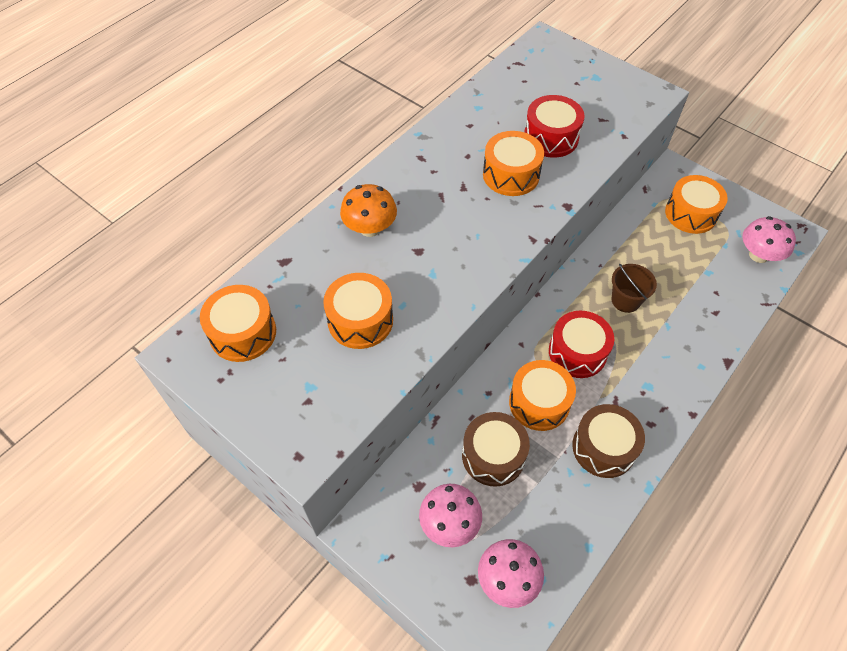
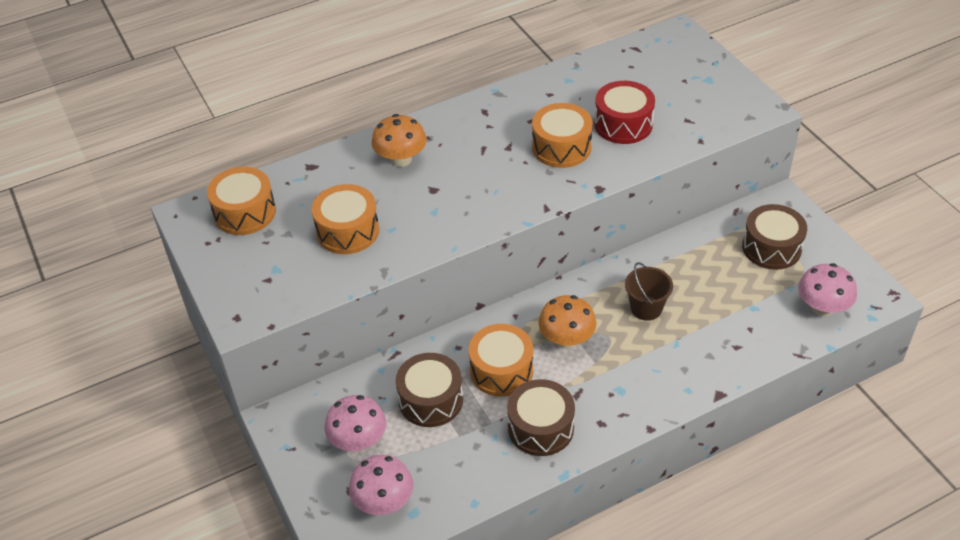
camera: 25 degrees right, 10 degrees down
red drum [549,311,614,378] -> orange mushroom [538,295,596,348]
orange drum [665,175,728,234] -> brown drum [742,204,807,270]

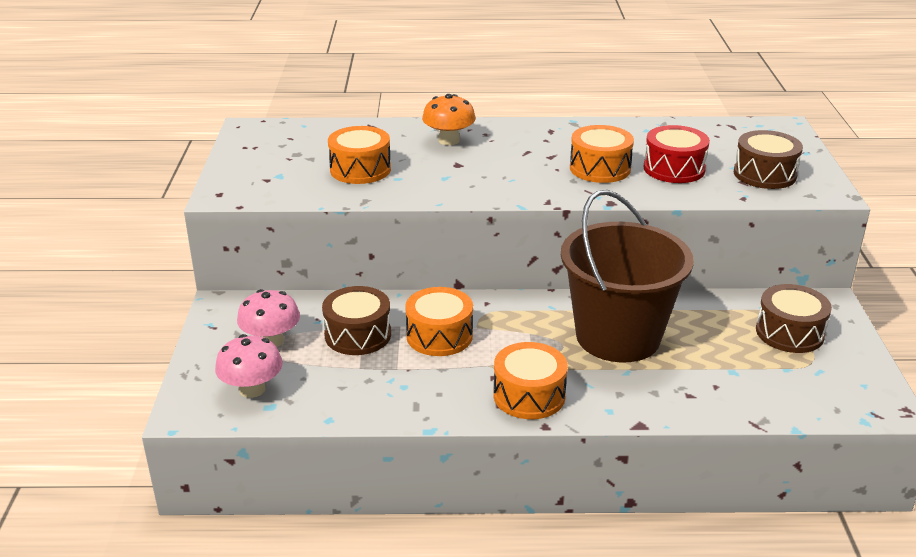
camera: 25 degrees right, 15 degrees down
orange drum [207,167,276,235] -> orange drum moved to [493,342,568,419]
brown drum [507,379,575,456] -> brown drum moved to [734,130,803,189]
orange mushroom [538,295,596,348] -> none
brown bucket [625,262,673,321] -> brown bucket [561,190,694,362], size x2.44
pink mushroom [798,263,857,316] -> none

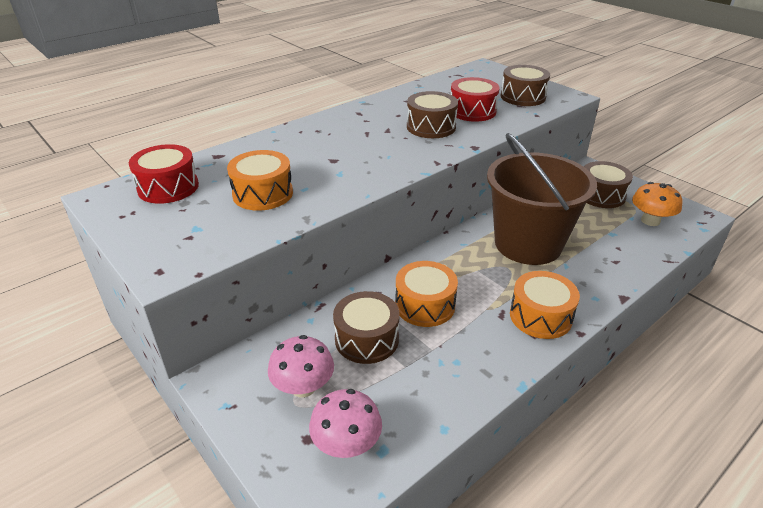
camera: 40 degrees left, 5 degrees up
orange mushroom [422,94,476,145] -> orange mushroom moved to [632,182,682,226]
orange drum [570,125,634,183] -> brown drum [407,91,458,138]
none -> red drum [129,144,199,204]

